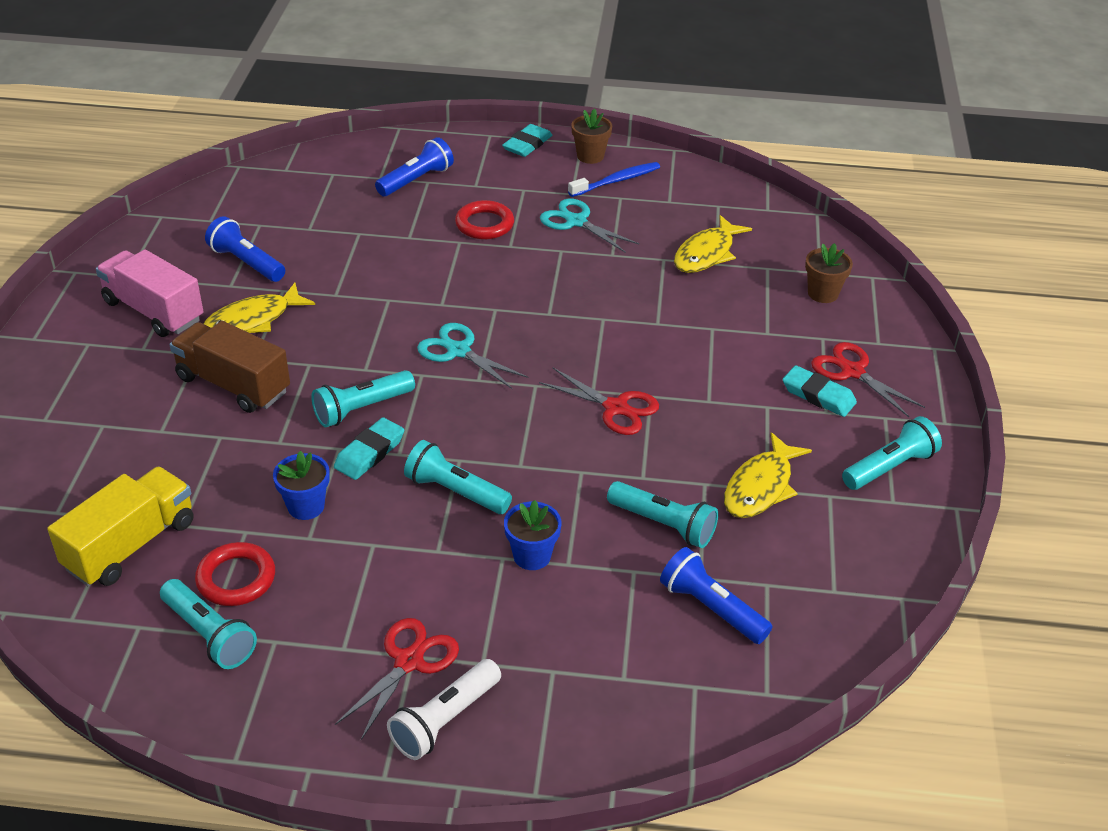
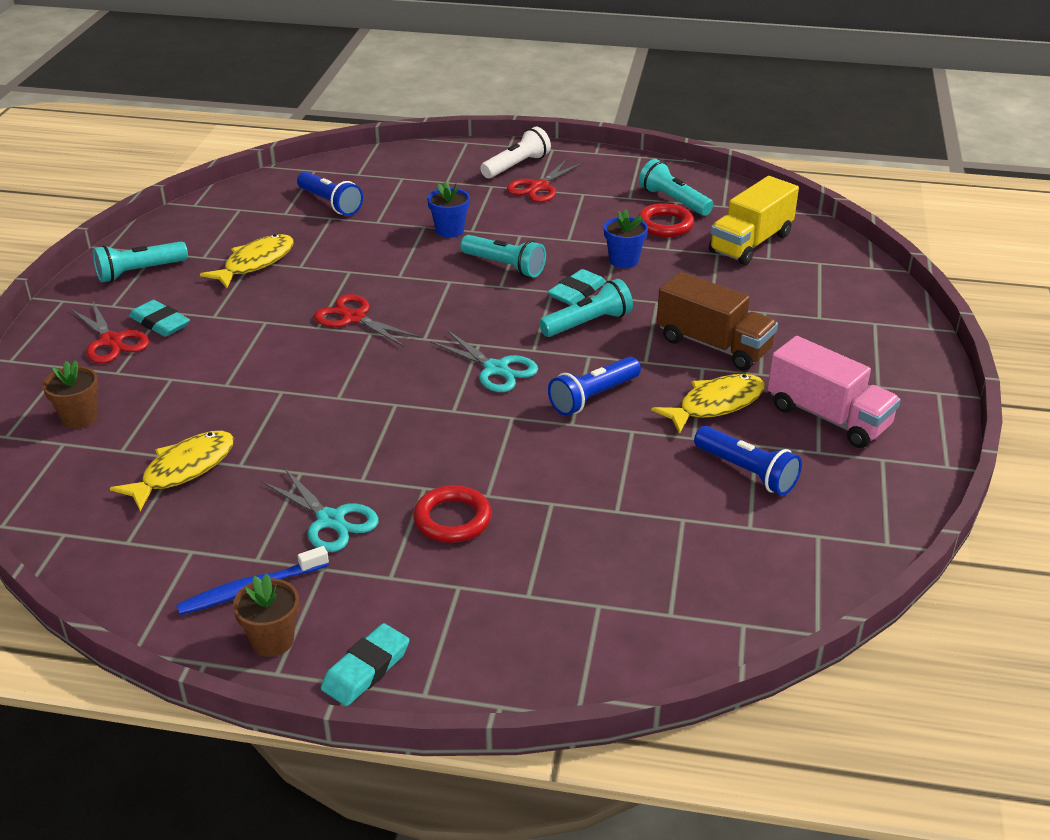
camera: 175 degrees left, 5 degrees down
blue flashlight [375,137,454,196] -> blue flashlight moved to [548,357,641,416]
turquoise flashlight [607,481,718,548] -> none

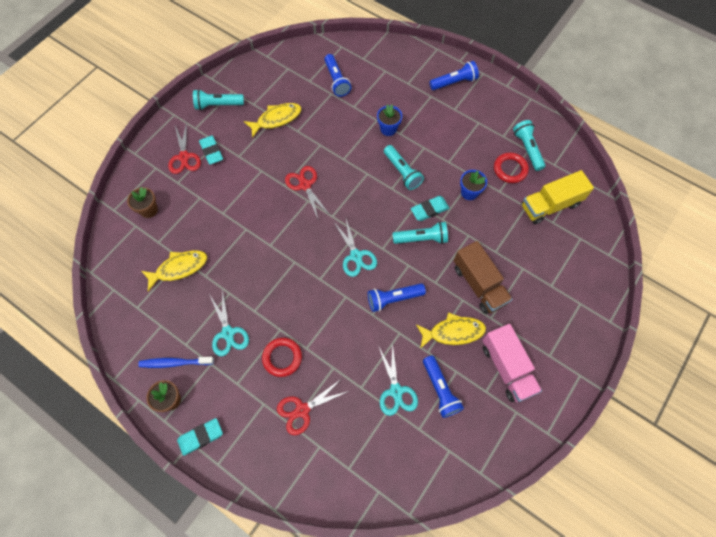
camera: 25 degrees right, 30 degrees up
white flashlight [480,127,551,178] -> blue flashlight [429,61,479,90]
red scissors [507,159,583,202] -> red scissors moved to [277,379,349,435]
none -> turquoise scissors [379,342,418,416]

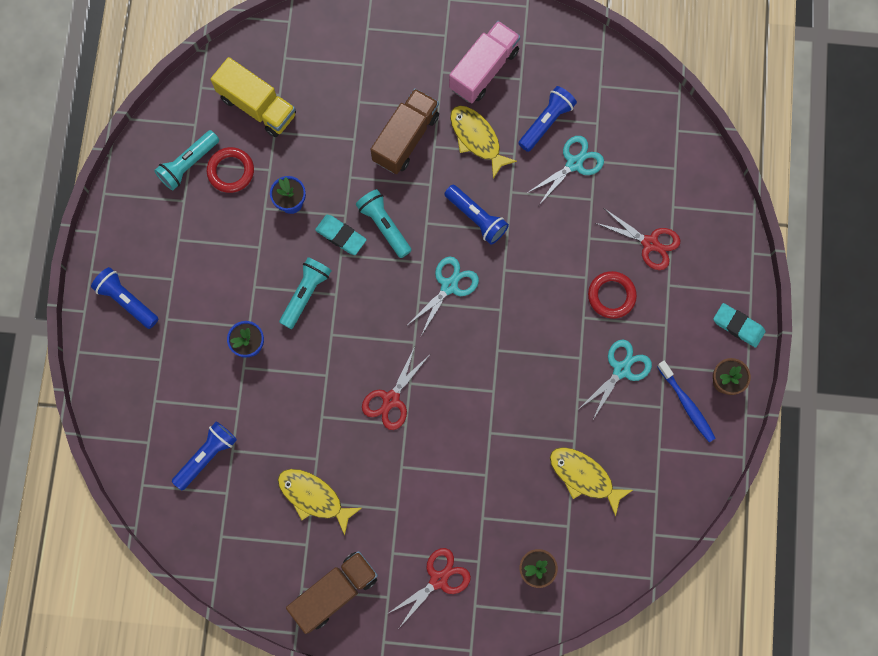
camera: 120 degrees left, 10 degrees up
turquoise flashlight [193,89,244,110] -> brown truck [286,551,378,634]
turquoise eraser [199,135,223,165] -> none

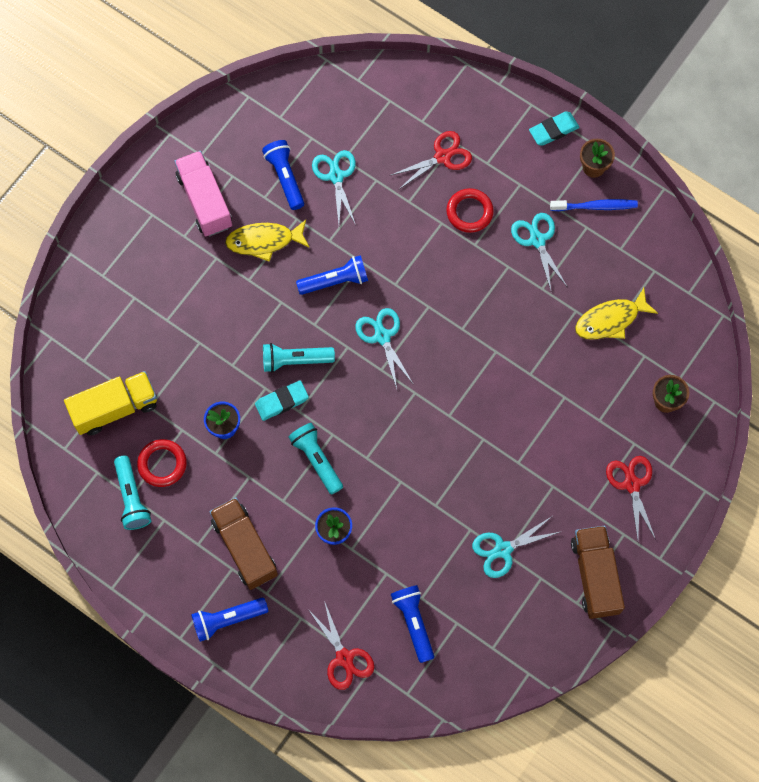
camera: 60 degrees left, 5 degrees down
yellow fish [278,469,362,536] -> turquoise scissors [472,517,559,578]
red scissors [362,346,429,430] -> red scissors moved to [308,601,374,690]
brown truck [370,88,439,174] -> brown truck moved to [210,498,278,590]

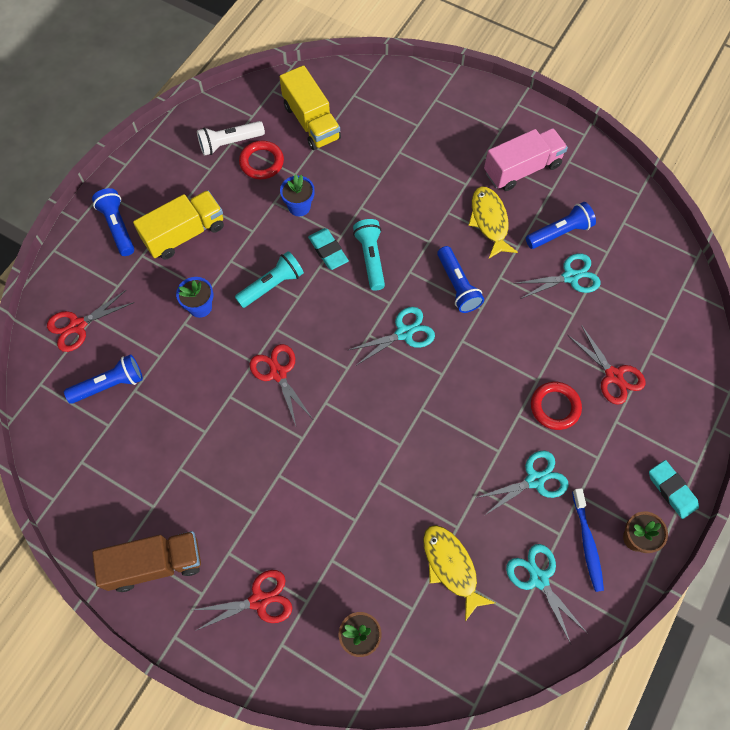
camera: 85 degrees right, 5 degrees down
turquoise flashlight [114,456,151,530] -> white flashlight [197,121,265,156]
brown truck [210,498,278,590] -> yellow truck [133,190,224,259]
turquoise scissors [472,517,559,578] -> turquoise scissors moved to [506,544,588,644]
none -> red scissors [250,344,313,426]

